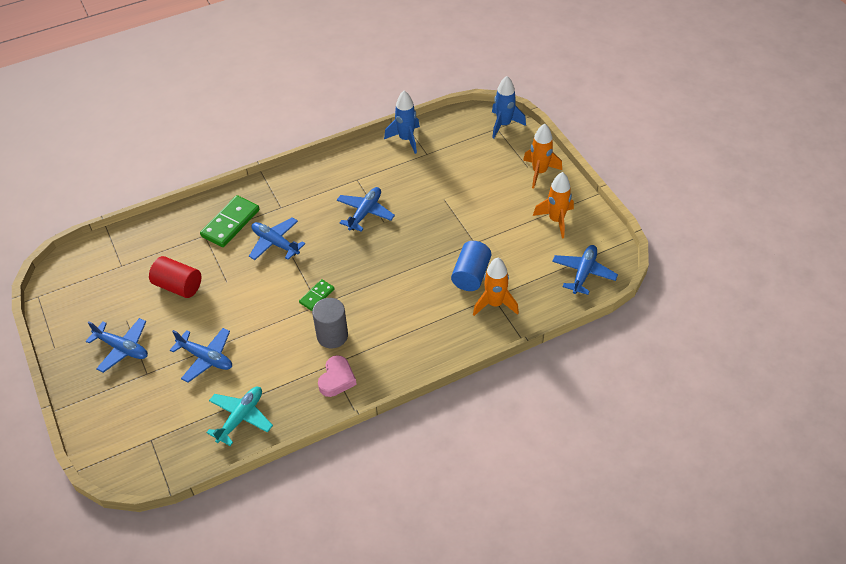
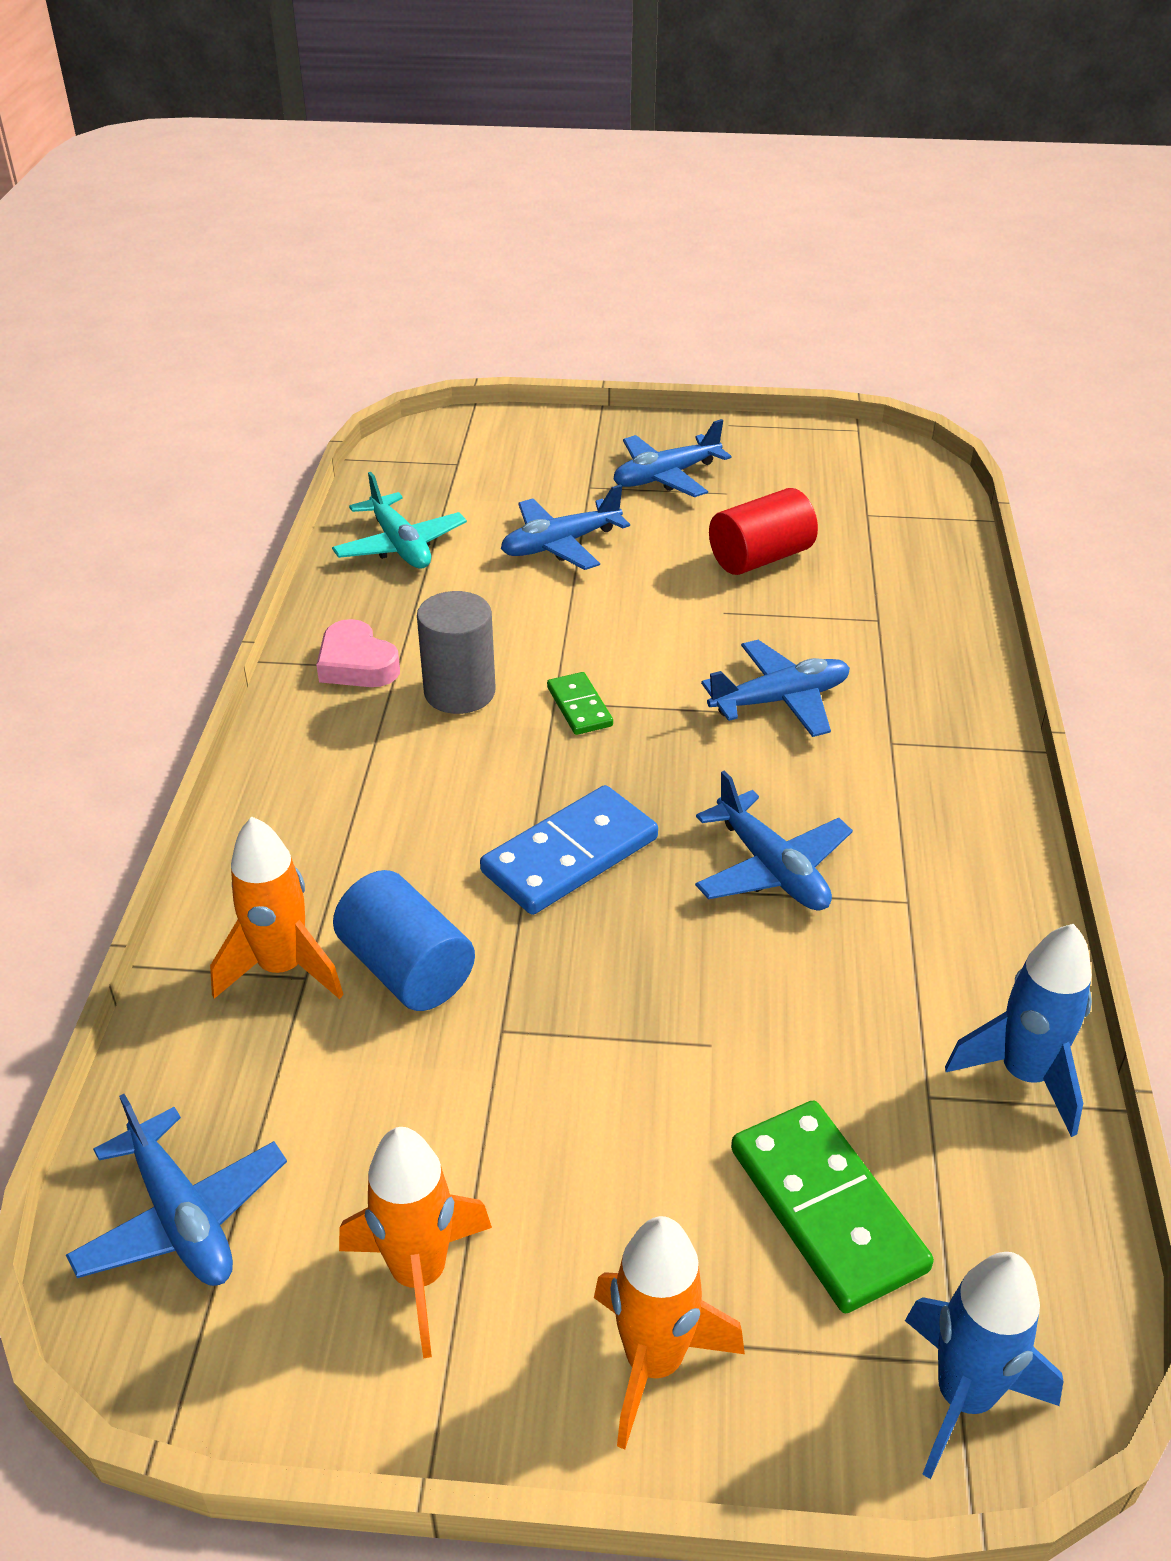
camera: 120 degrees right, 10 degrees down
green domino [200,195,260,247] -> green domino moved to [731,1100,934,1313]
none -> blue domino [480,785,658,915]

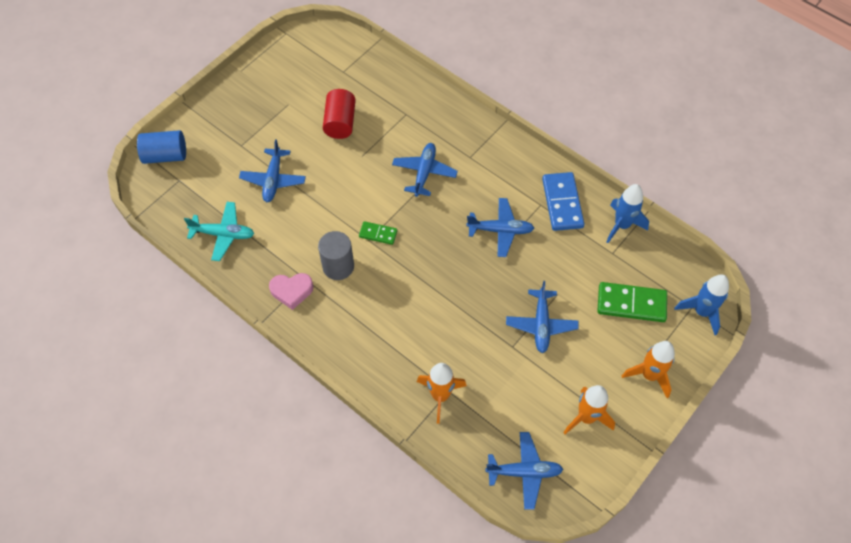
camera: 55 degrees left, 20 degrees up
blue cylinder [333,870,475,1011] -> blue cylinder moved to [137,130,186,164]
blue domino [480,785,658,915] -> blue domino moved to [542,172,584,231]
blue plane [613,419,731,497] -> blue plane moved to [506,281,579,353]

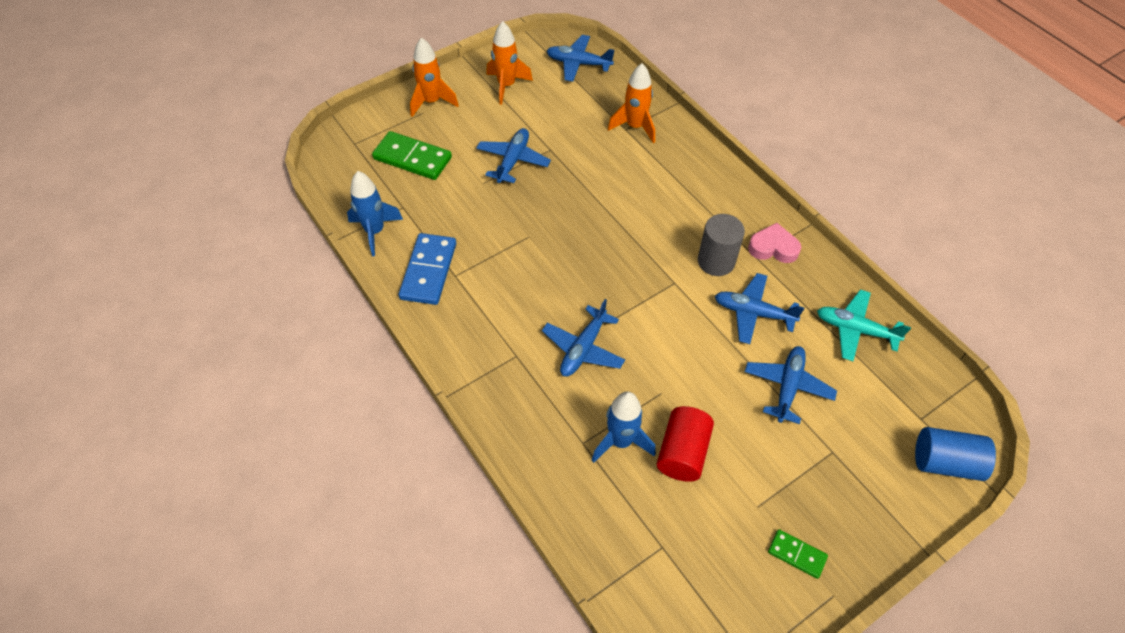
camera: 165 degrees left, 5 degrees down
green domino [359,221,398,245] -> green domino moved to [768,529,828,579]
blue plane [466,198,534,257] -> blue plane moved to [715,273,804,344]
blue rocket [674,274,729,335] -> blue rocket moved to [592,391,656,463]

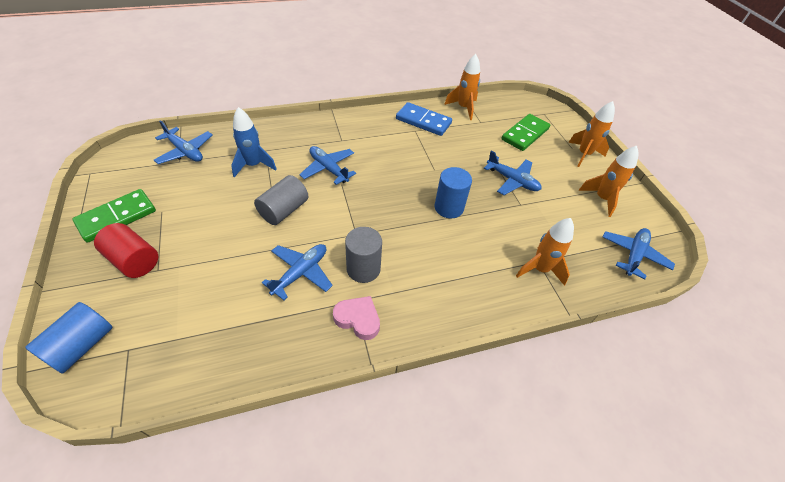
camera: 105 degrees right, 5 degrees down
blue rocket [347,171,403,256] -> orange rocket [444,54,480,120]
red cylinder [657,406,714,482] -> red cylinder moved to [94,223,158,278]
blue plane [745,346,837,424] -> blue plane moved to [154,120,213,164]
pink heart [748,223,801,263] -> pink heart turned 90 degrees counterclockwise [333,296,380,340]
green domino [768,529,828,579] -> green domino [72,189,156,243], size x1.81
turquoise plane [817,289,911,361] -> none
none -> grey cylinder [254,175,308,225]
none -> blue cylinder [434,167,472,218]

